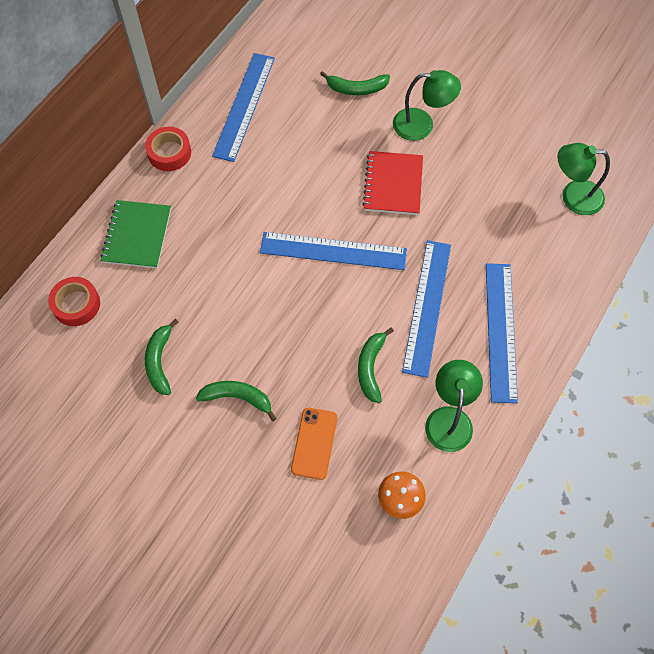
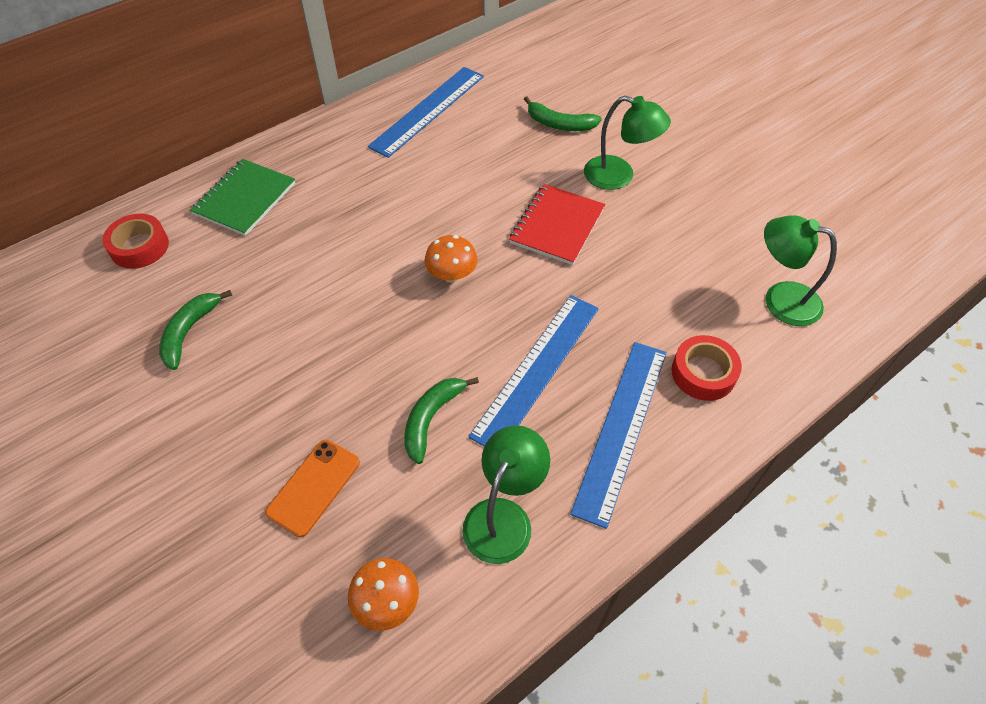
camera: 20 degrees right, 10 degrees down
red tape [145,127,191,171] -> red tape moved to [672,335,742,401]
green banana [196,381,277,421] -> none
blue ruler [260,232,407,270] -> orange mushroom [424,235,478,283]

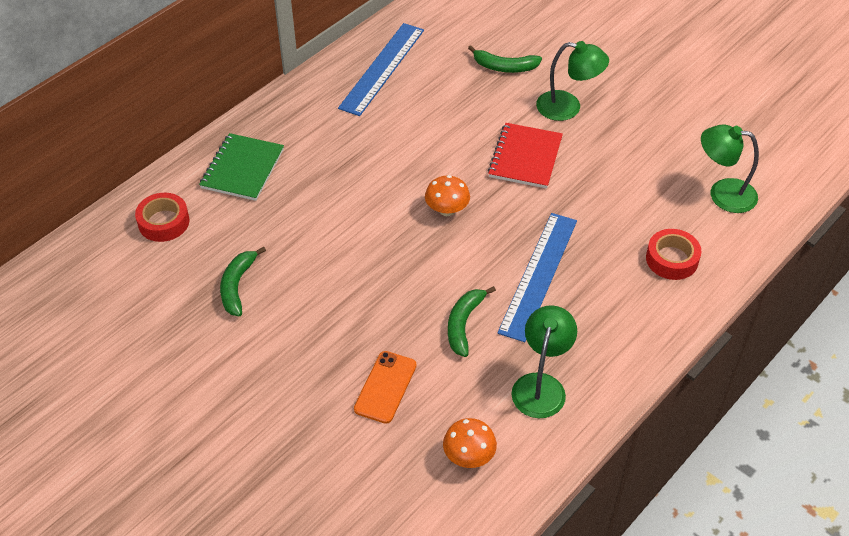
camera: 10 degrees left, 5 degrees down
blue ruler [570,342,667,529] -> none

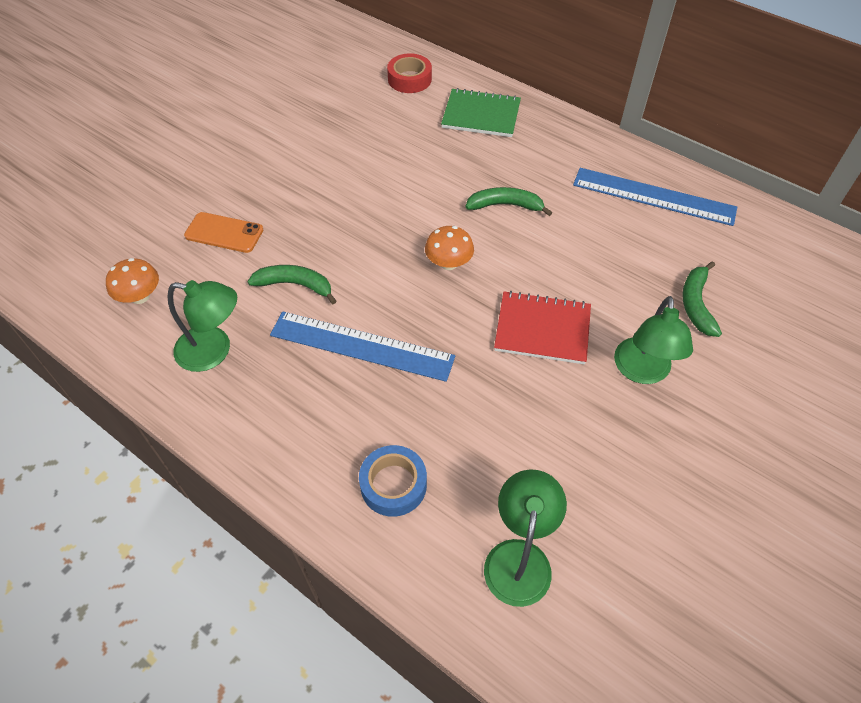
camera: 85 degrees right, 5 degrees up
green banana [220,247,266,316] -> green banana moved to [465,187,552,216]
red tape [646,229,701,280] -> blue tape [359,445,427,517]

